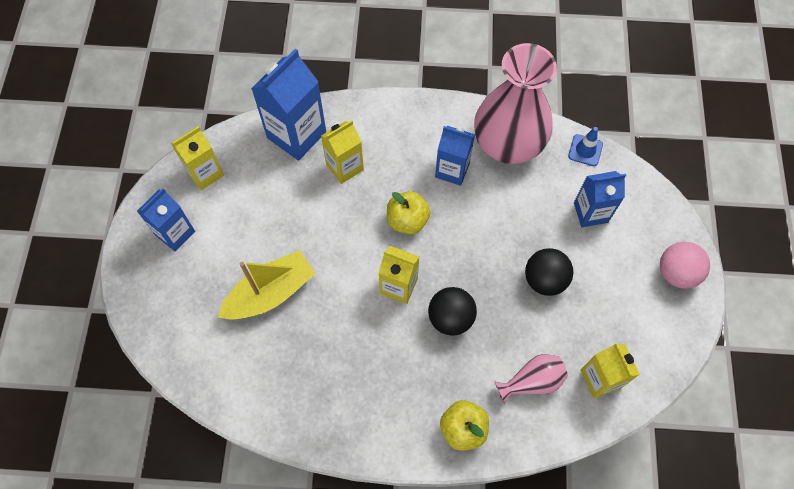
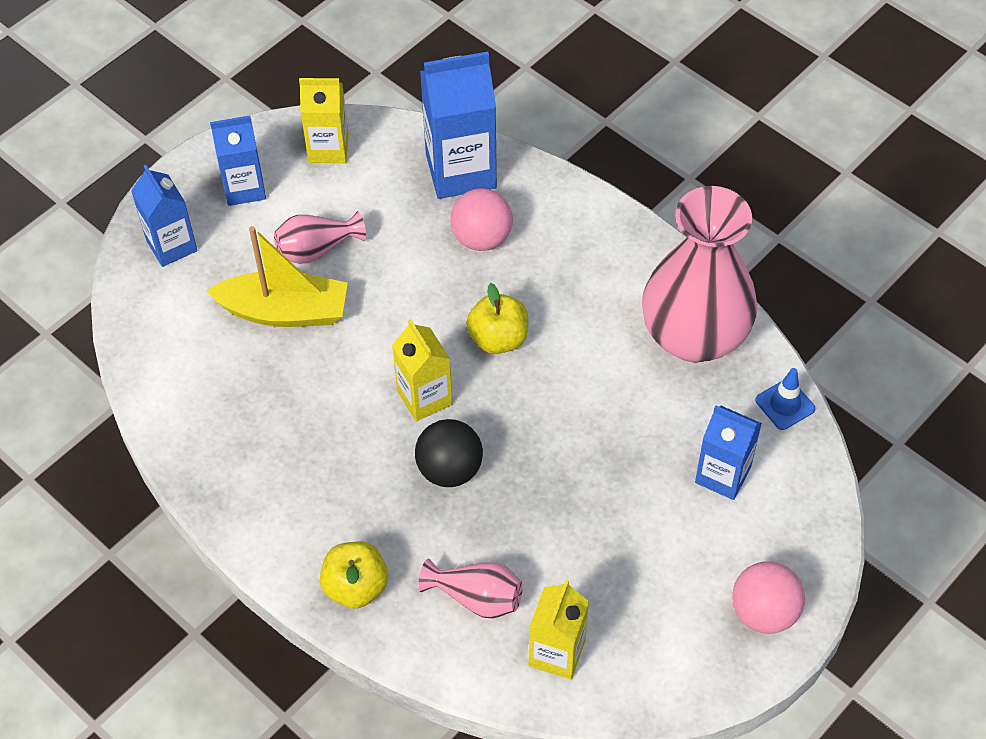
camera: 40 degrees right, 10 degrees down
yellow carton [321,120,364,184] -> pink ball [450,188,513,251]
blue carton [435,126,475,186] -> blue carton moved to [131,165,197,267]
black ball [525,248,574,296] -> none
none -> pink vase [274,211,366,264]

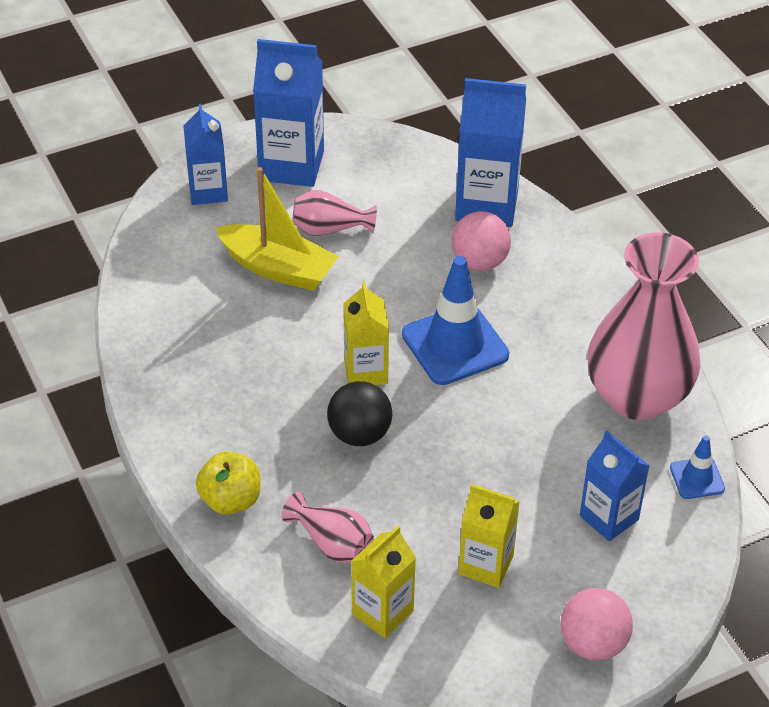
camera: 20 degrees right, 10 degrees down
blue carton [210,116,266,206] -> blue carton [253,39,324,187], size x1.58
yellow carton [299,78,349,163] -> yellow carton moved to [458,484,519,588]
yellow apple [466,283,528,354] -> blue traffic cone [402,256,509,385]

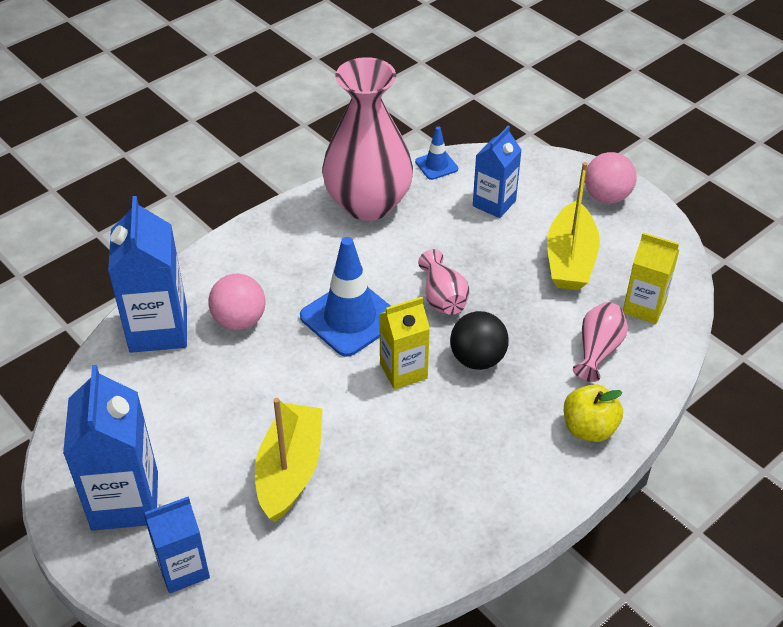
camera: 105 degrees left, 0 degrees up
pink vase [292,190,377,236] -> pink vase moved to [418,249,470,315]
yellow carton [458,484,519,588] -> yellow boat [547,162,600,290]

